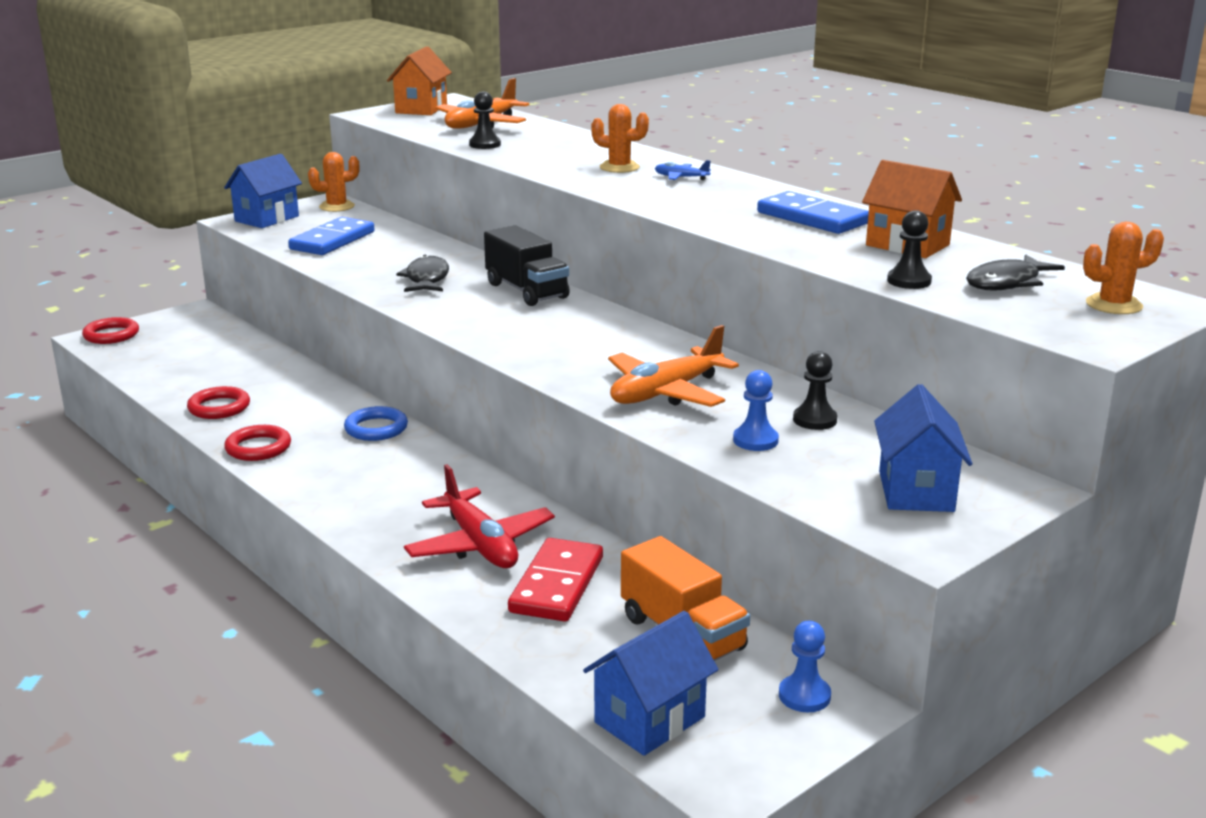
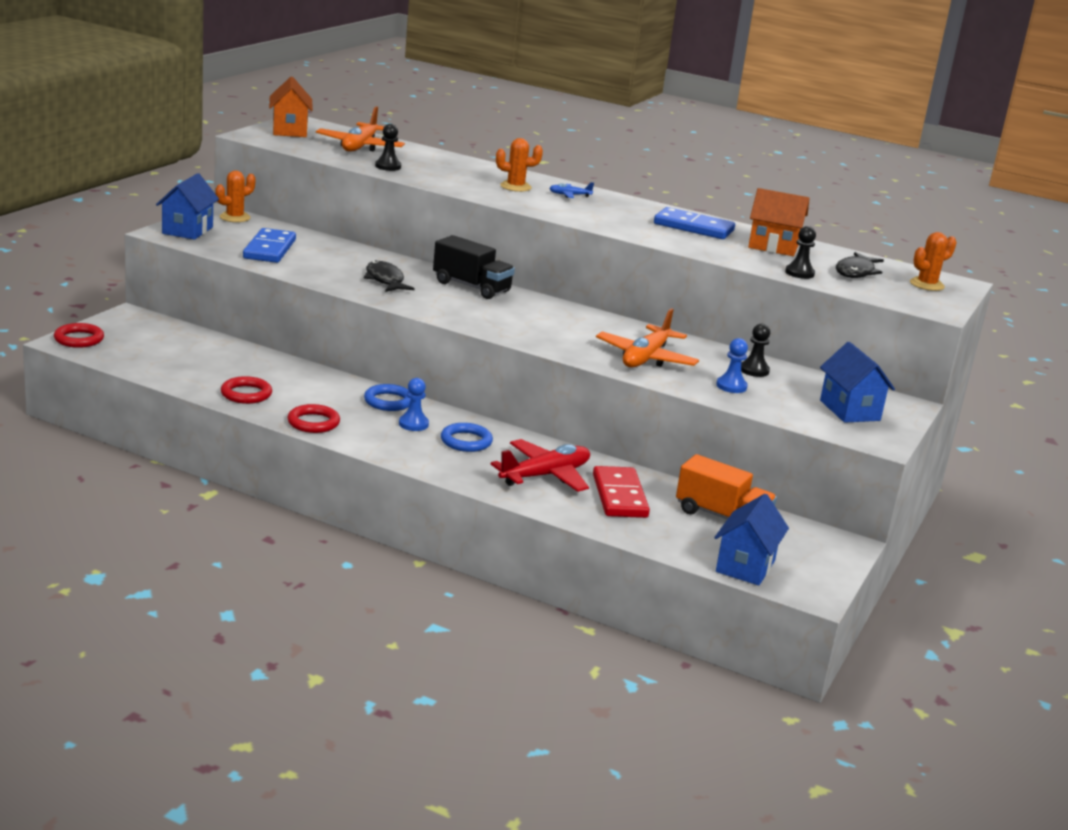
camera: 25 degrees left, 0 degrees up
red plane [404,464,555,568] -> red plane turned 75 degrees counterclockwise [491,439,590,492]
blue pawn [779,621,831,712] -> blue pawn moved to [399,378,429,431]
none -> blue ring [441,423,493,452]

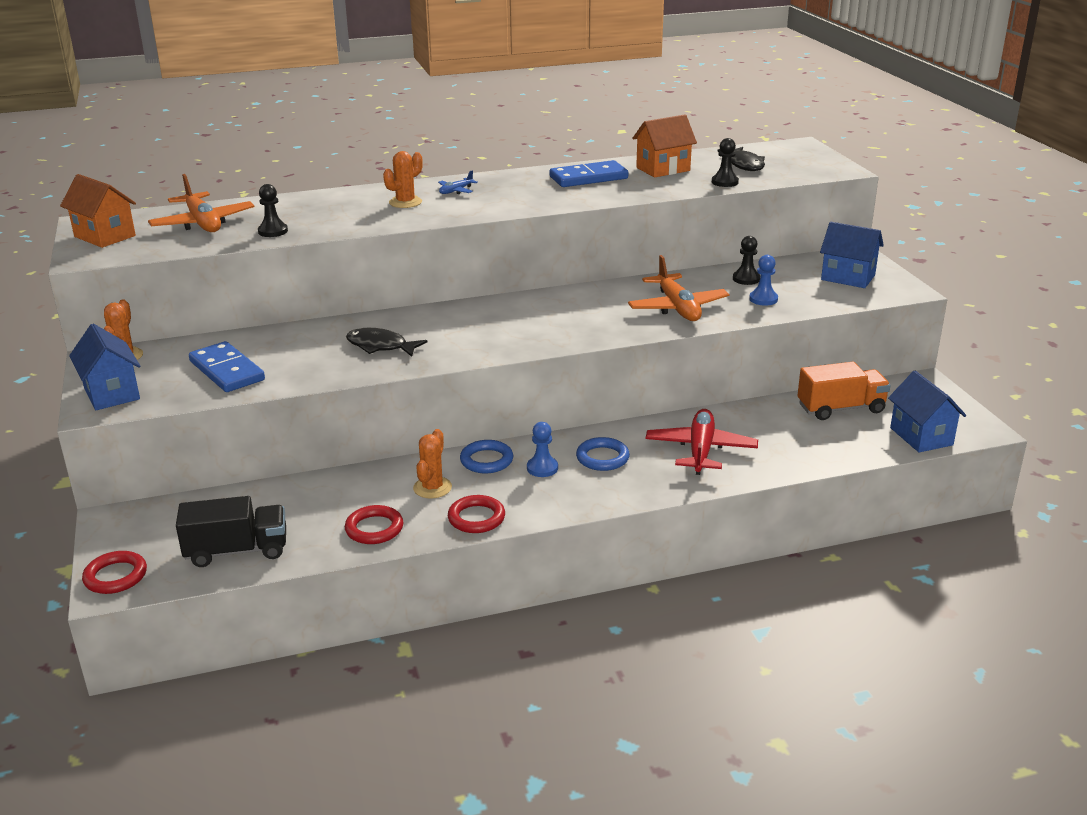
camera: 40 degrees left, 5 degrees up
black truck [433,235,515,299] -> black truck moved to [176,496,286,567]
red domino [593,466,650,518] -> none
orange cactus [910,232,957,291] -> orange cactus moved to [413,429,452,498]

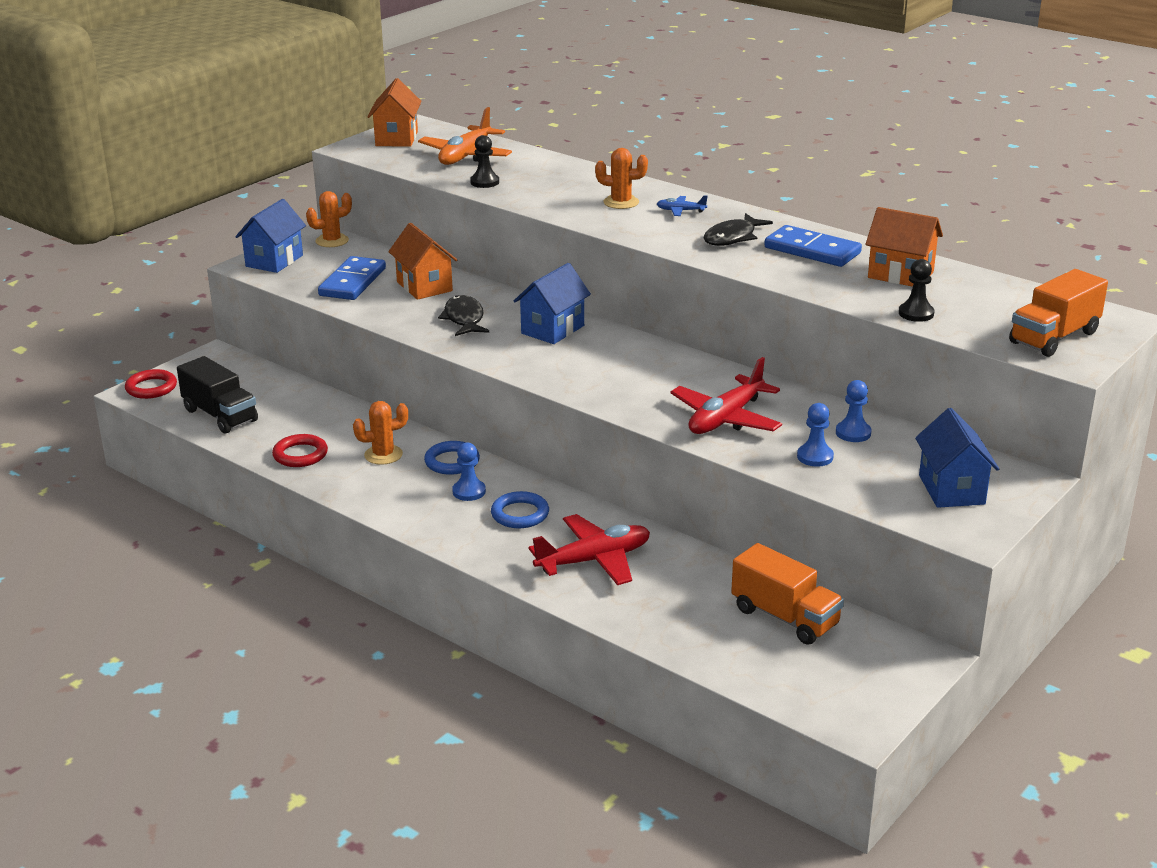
camera: 55 degrees right, 0 degrees up
red ring [448,495,505,533] -> none
orange plane [628,255,729,321] -> red plane [670,357,782,434]
black fish [717,147,765,171] -> black fish moved to [703,213,773,246]
black pawn [733,236,760,285] -> blue pawn [836,380,872,442]
blue house [888,371,966,452] -> blue house moved to [514,263,591,344]
none -> orange house [388,223,457,300]
none -> orange truck [1009,269,1108,357]

